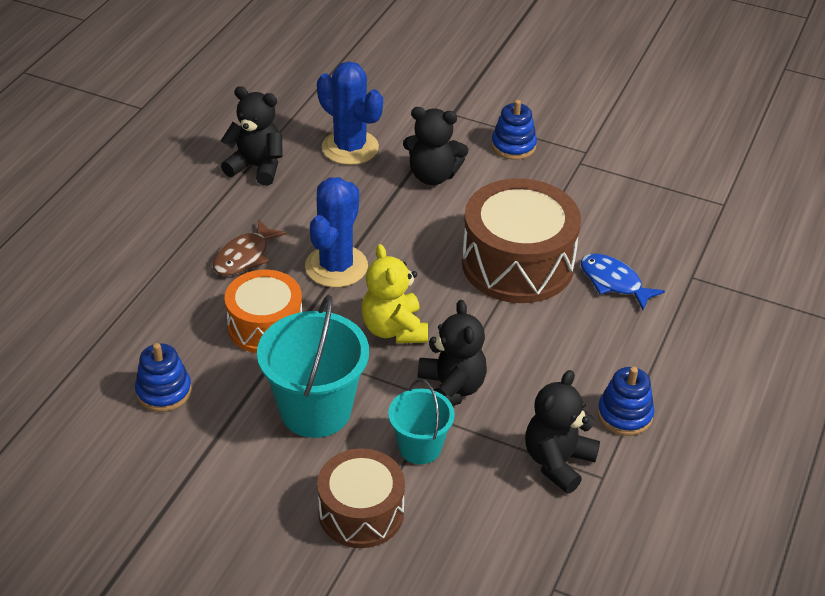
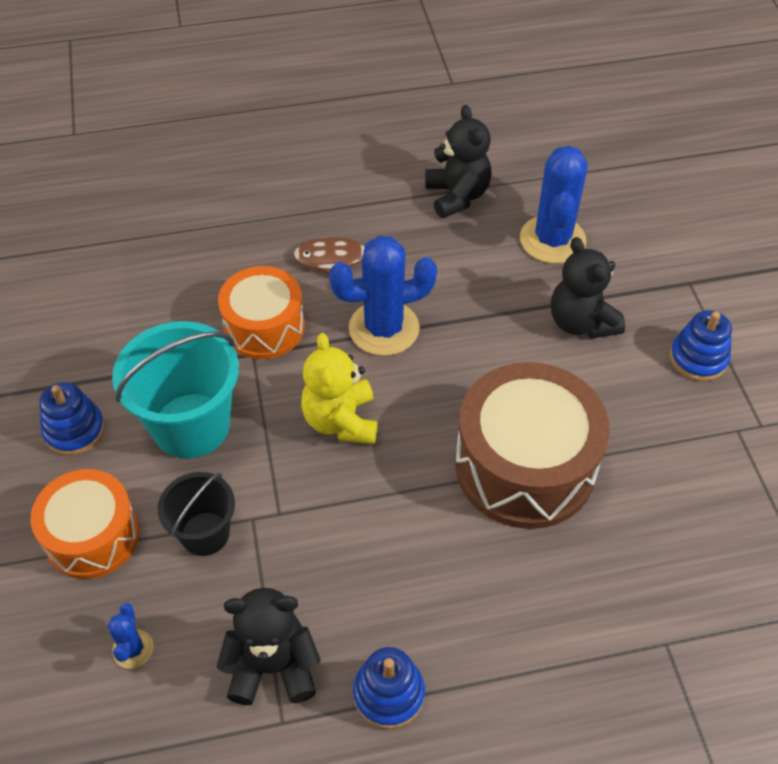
camera: 55 degrees right, 10 degrees up
blue stacking toy [135,343,192,412] -> blue stacking toy moved to [39,382,105,456]
brown drum [317,448,405,548] -> orange drum [31,469,140,579]
yellow teddy bear [361,244,428,343] -> yellow teddy bear turned 45 degrees counterclockwise [301,333,378,444]
turquoise bucket [388,379,455,464] -> black bucket [158,472,235,556]
black teddy bear [418,300,487,406] -> none
blue fish [581,254,665,310] -> none
none -> blue cactus [108,603,154,669]

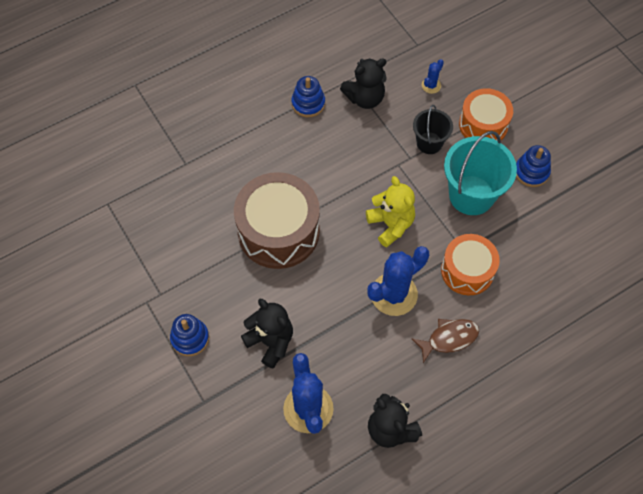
camera: 160 degrees right, 10 degrees up
blue cactus [108,603,154,669] -> blue cactus turned 60 degrees clockwise [422,59,444,94]

